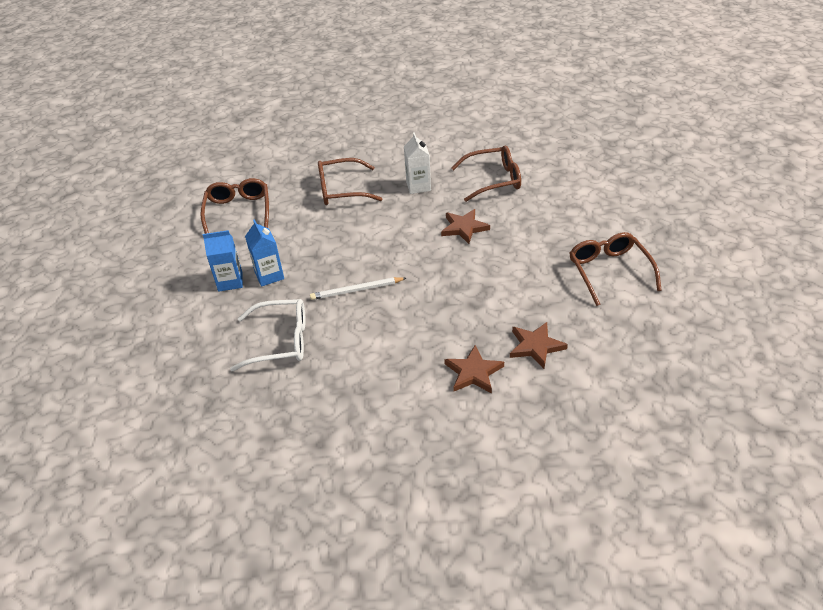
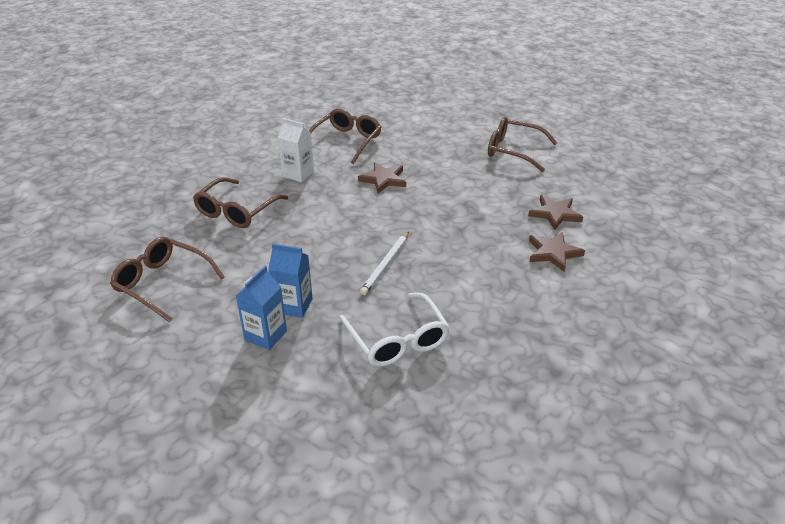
camera: 55 degrees left, 5 degrees down
white glasses [230,299,305,371] -> white glasses turned 120 degrees clockwise [339,293,450,367]

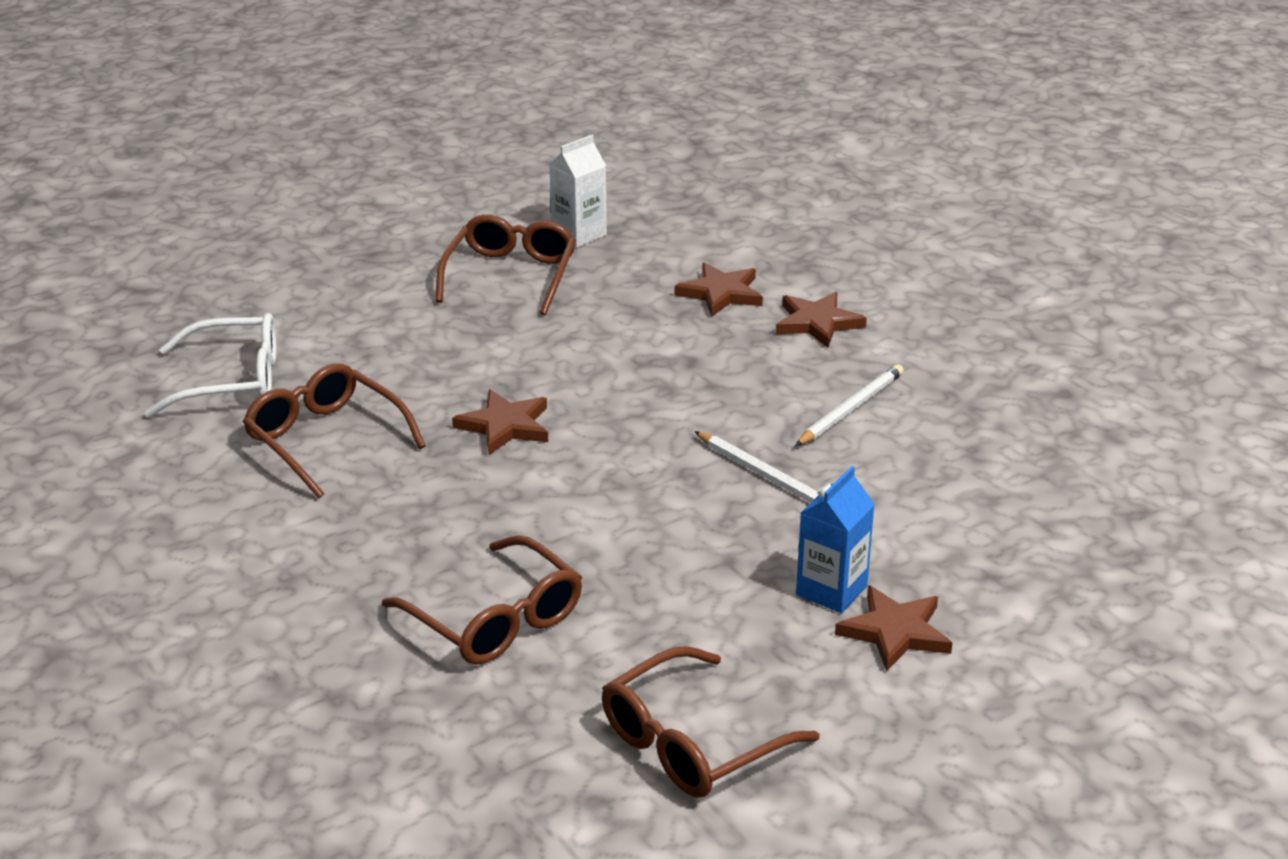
camera: 70 degrees left, 5 degrees down
blue carton [236,266,287,350] -> brown star [835,585,952,671]
white carton [278,118,314,182] -> white carton moved to [549,135,607,248]
white glasses [339,293,450,367] -> white glasses moved to [145,313,277,417]
brown glasses [488,117,558,172] -> brown glasses turned 150 degrees clockwise [436,214,576,315]
none -> white pencil [795,364,904,446]

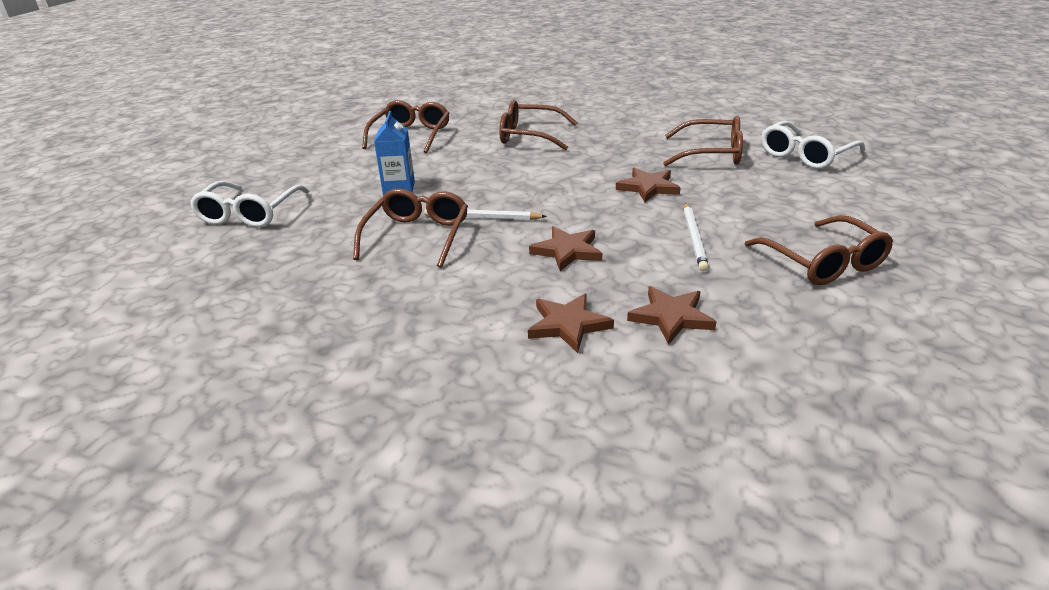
camera: 145 degrees right, 0 degrees up
white carton [549,135,607,248] -> none
white pencil [795,364,904,446] -> white pencil moved to [684,203,709,271]
brown star [835,585,952,671] -> brown star moved to [529,226,602,271]
none -> white glasses [190,181,309,227]
none -> brown glasses [353,188,468,268]

